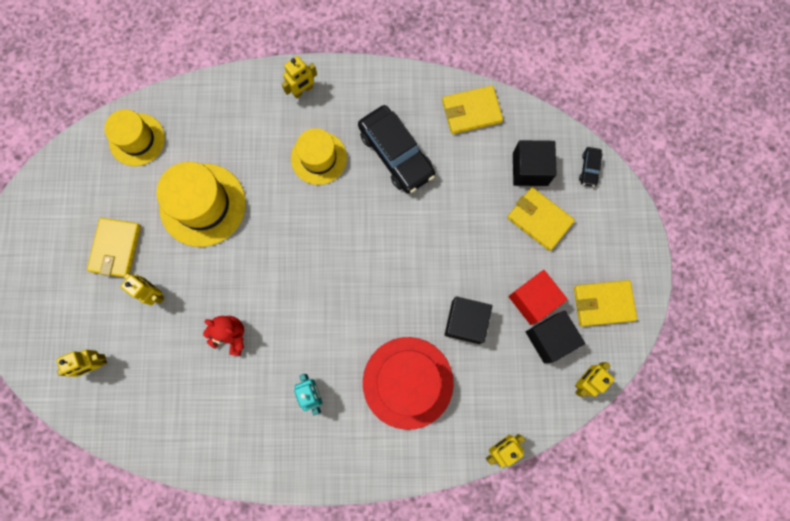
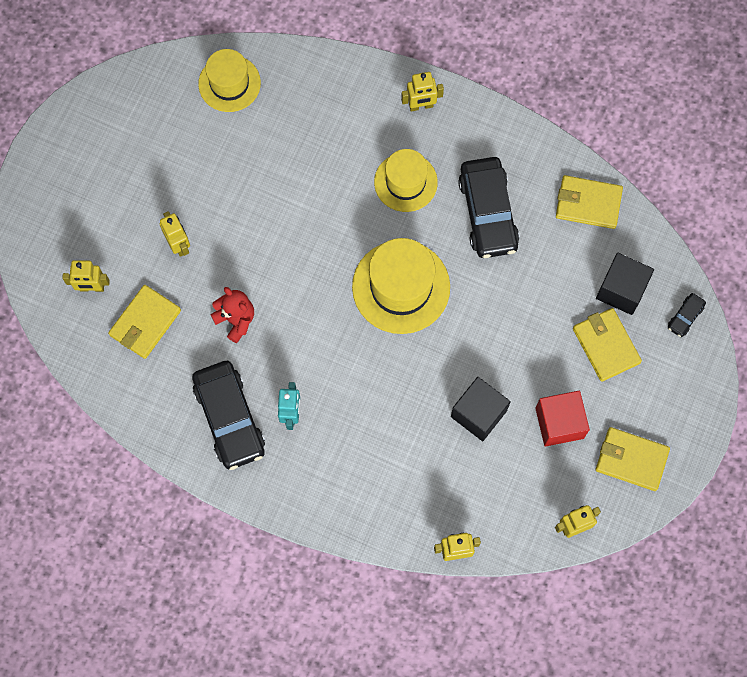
camera: 25 degrees right, 5 degrees down
yellow wallet [87,218,141,277] -> yellow wallet moved to [108,285,181,359]
yellow hat [157,162,246,247] -> yellow hat moved to [352,238,450,334]
red hat [363,337,454,430] -> none
black cube [526,311,585,363] -> none
none -> black car [192,361,265,470]

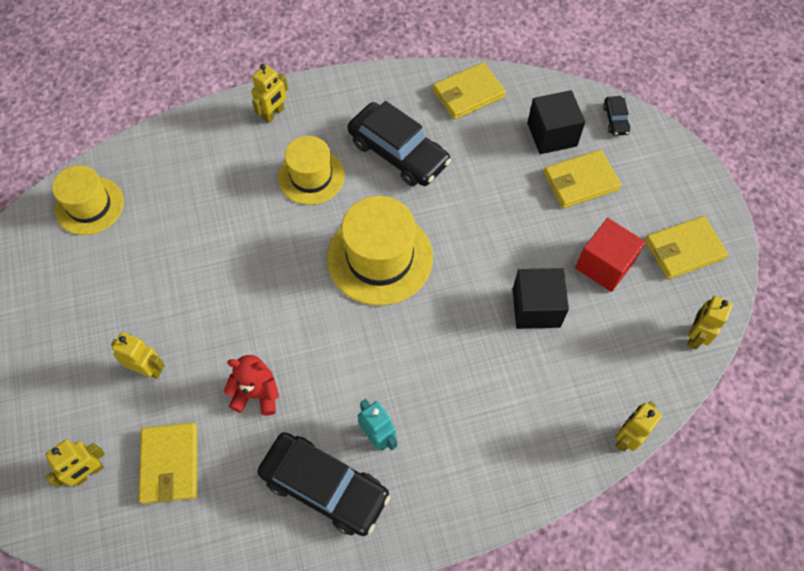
camera: 40 degrees left, 10 degrees down
yellow wallet [573,308,642,382] -> yellow wallet turned 45 degrees counterclockwise [544,150,621,208]

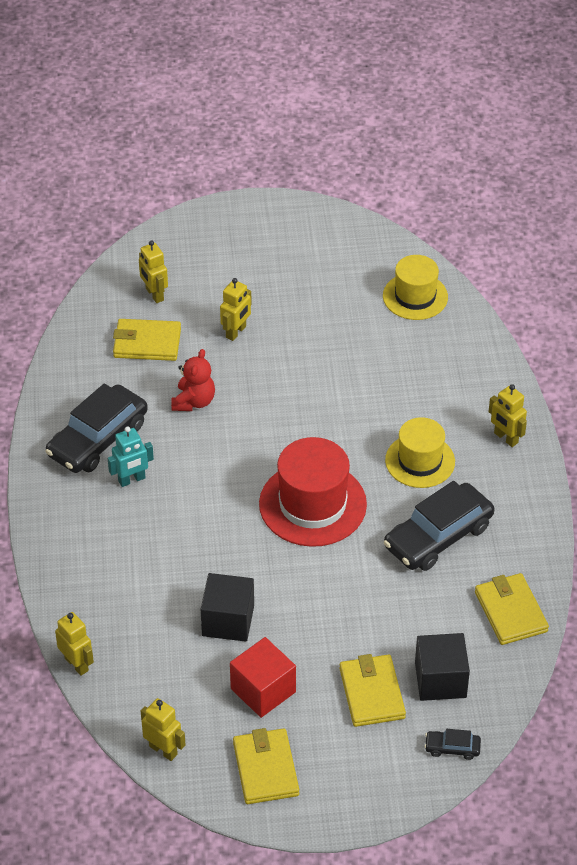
camera: 100 degrees right, 15 degrees down
yellow hat [327,196,433,306] -> red hat [259,437,367,547]

